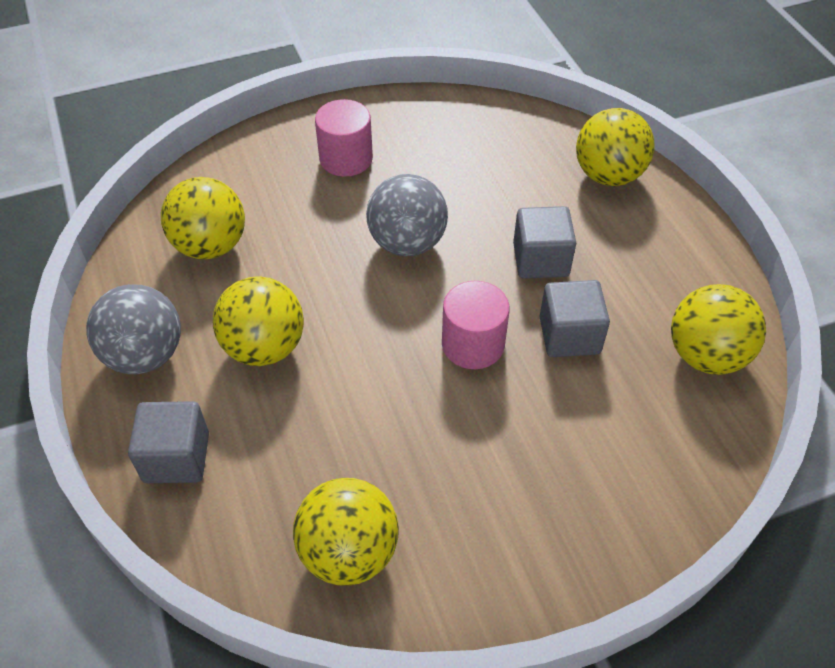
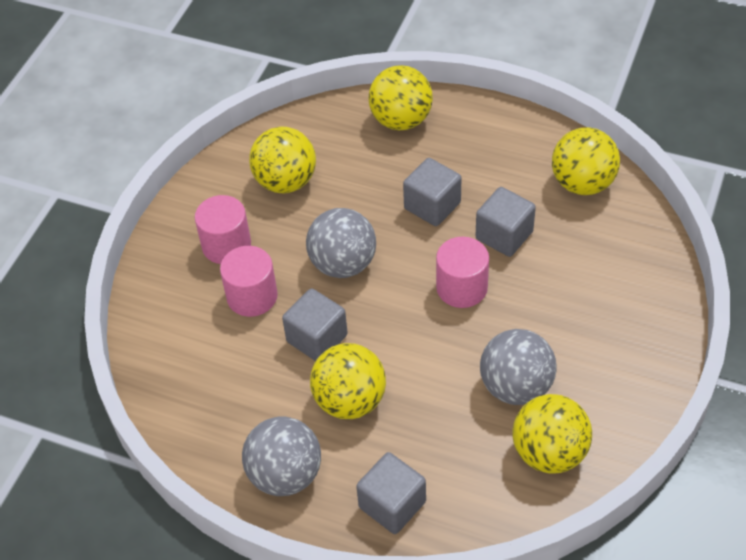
camera: 45 degrees left, 0 degrees up
yellow ball [161,177,245,259] -> yellow ball moved to [249,127,316,194]
none -> pink cylinder [220,246,278,317]
none -> grey cube [282,288,348,361]
none -> grey ball [480,329,557,405]

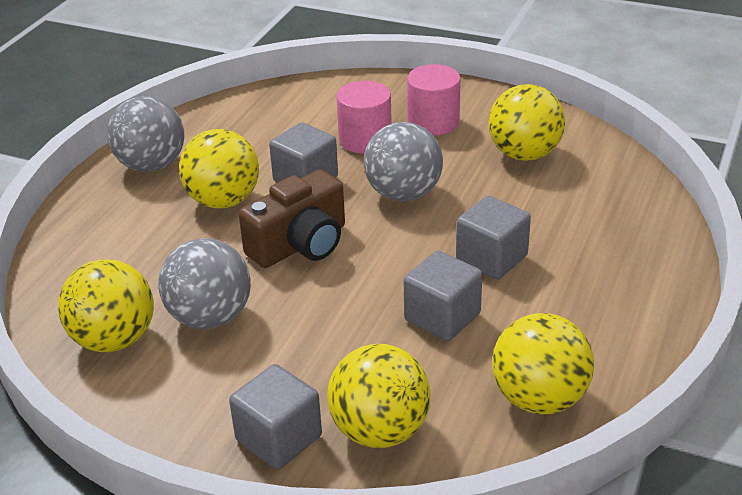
camera: 90 degrees right, 15 degrees down
grey cube [356,452,426,534] -> grey cube moved to [229,364,322,469]
yellow ball [368,65,433,130] -> yellow ball moved to [327,344,431,448]
pink cylinder [436,237,489,308] -> none
none -> brown camera [238,169,345,268]

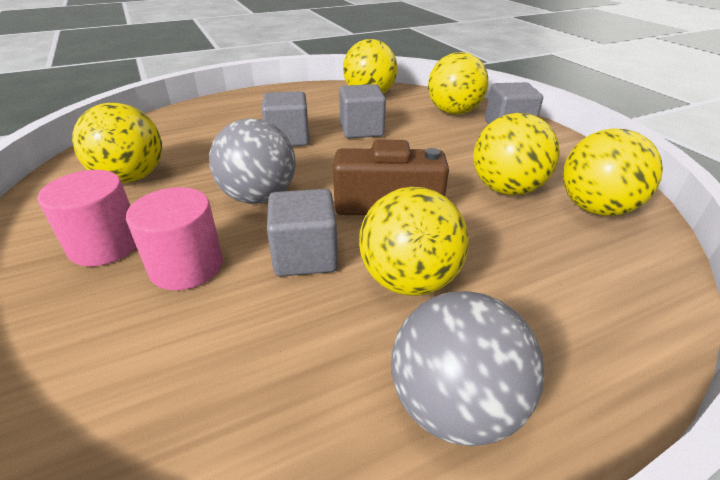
camera: 140 degrees left, 0 degrees up
grey ball [158,238,251,329] -> yellow ball [473,113,560,196]

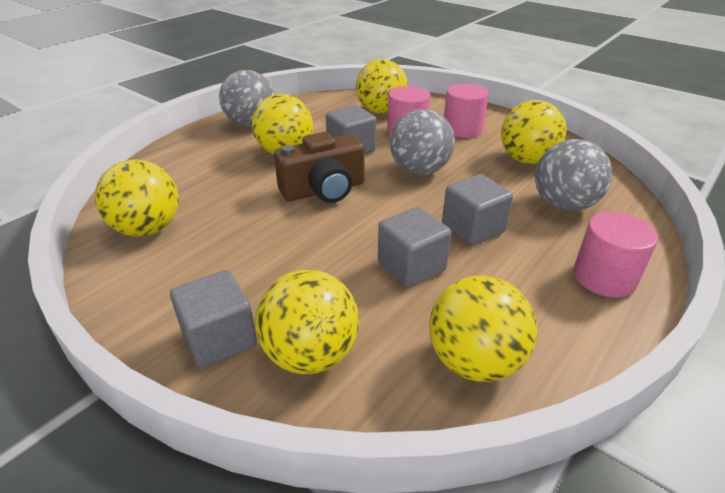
camera: 155 degrees right, 0 degrees up
yellow ball [473,113,560,196] -> yellow ball moved to [356,59,408,114]
none -> grey ball [535,139,612,211]
none -> pink cylinder [573,211,658,298]

